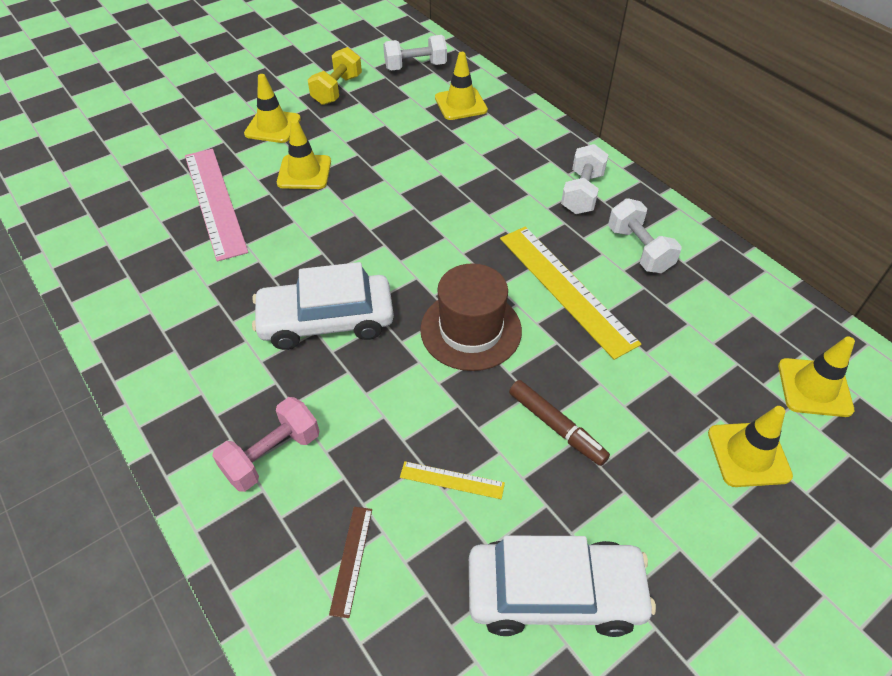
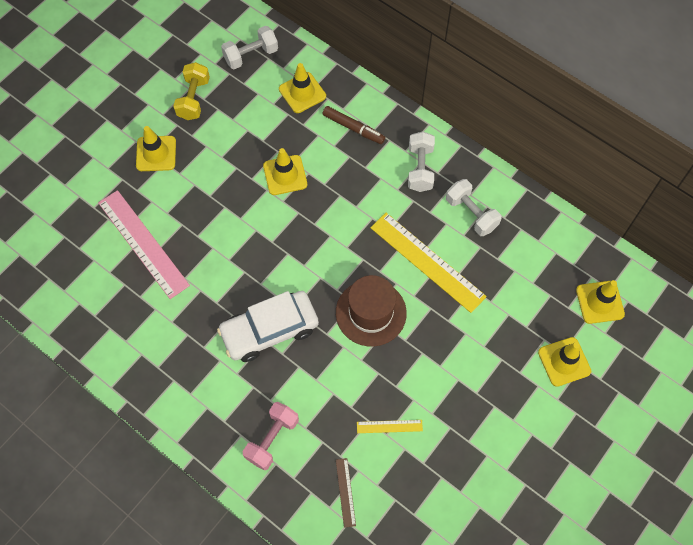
camera: 15 degrees left, 15 degrees up
yellow traffic cone [277,119,331,189] -> yellow traffic cone moved to [263,148,307,195]
white car [469,535,656,637] -> none
brown marker [509,380,610,466] -> brown marker moved to [322,106,385,144]

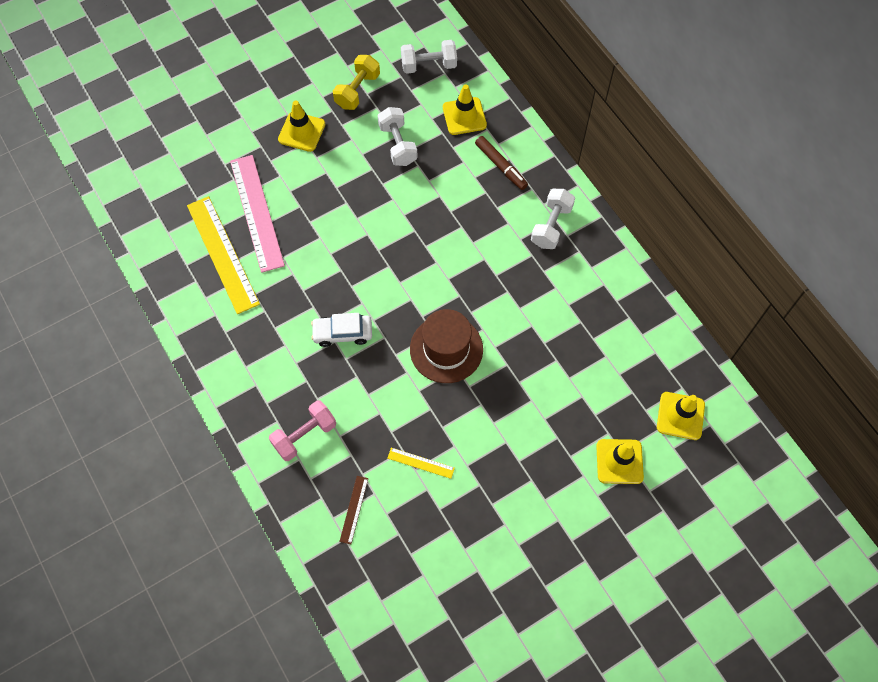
camera: 20 degrees right, 0 degrees up
white car [217,291,319,362] -> white car [311,313,372,347], size x0.61
yellow traffic cone [263,148,307,195] -> none
yellow ruler [370,213,487,313] -> yellow ruler moved to [187,196,260,314]
white dumbbell [446,179,502,236] -> white dumbbell moved to [378,107,418,166]

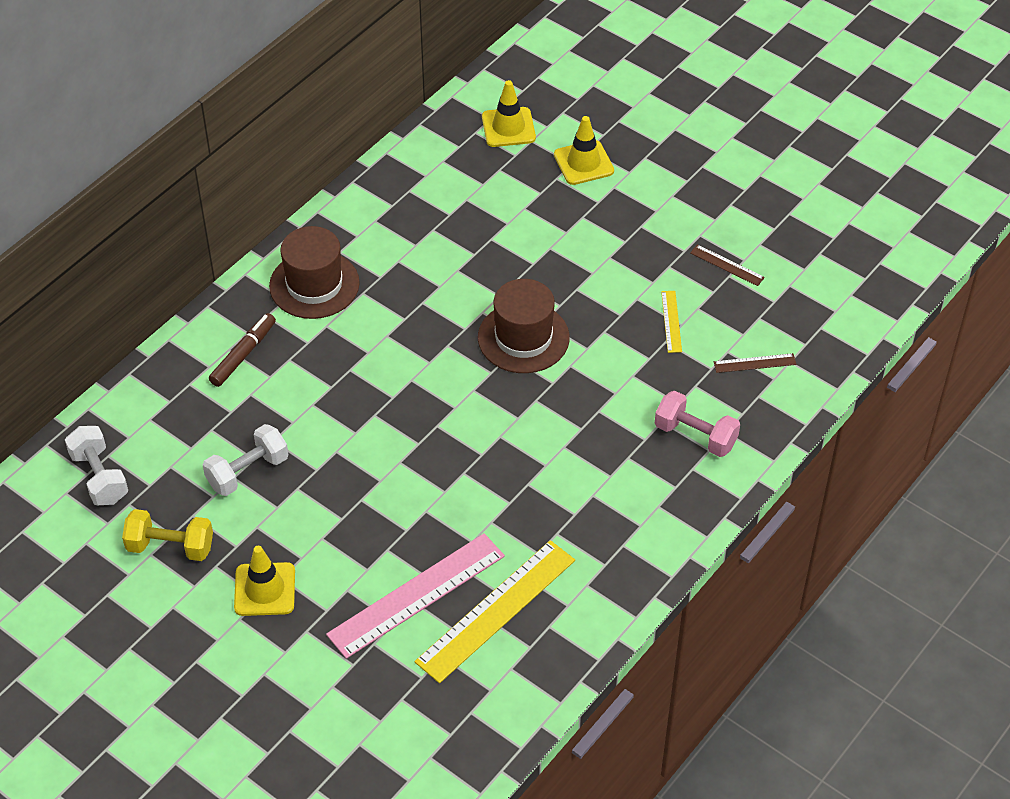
camera: 110 degrees left, 15 degrees down
white car [311,313,372,347] -> none
yellow traffic cone [443,84,487,135] -> none
white dumbbell [531,189,575,249] -> brown hat [269,226,360,319]
none -> brown ruler [690,244,765,286]

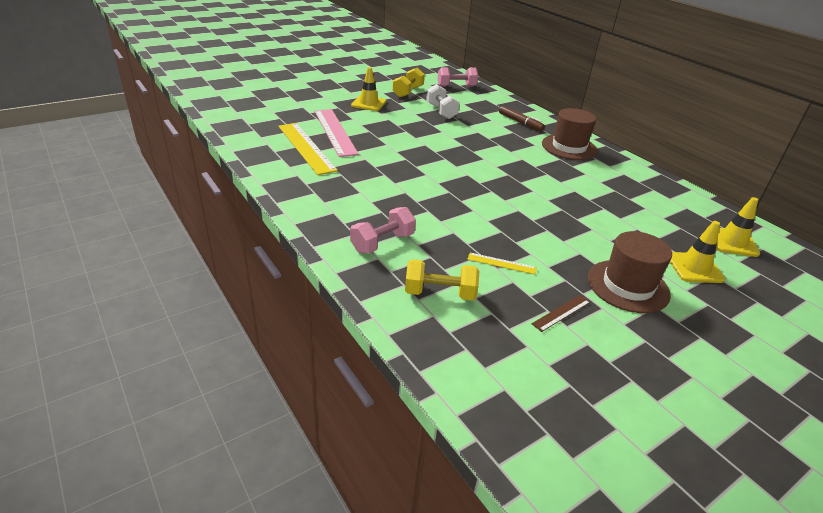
camera: 105 degrees right, 15 degrees down
white dumbbell [65,426,128,505] -> pink dumbbell [438,67,478,87]
brown hat [478,279,570,373] -> brown hat moved to [588,231,672,313]
brown ruler [714,353,796,373] -> yellow dumbbell [405,260,479,300]

